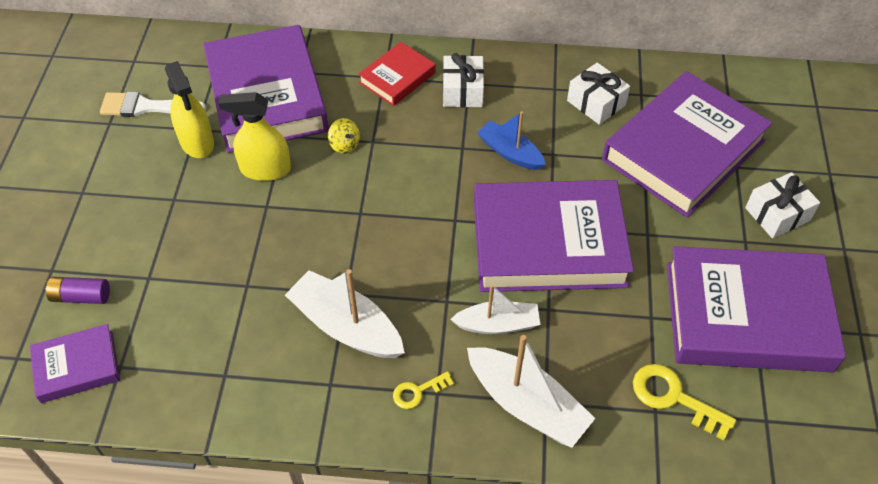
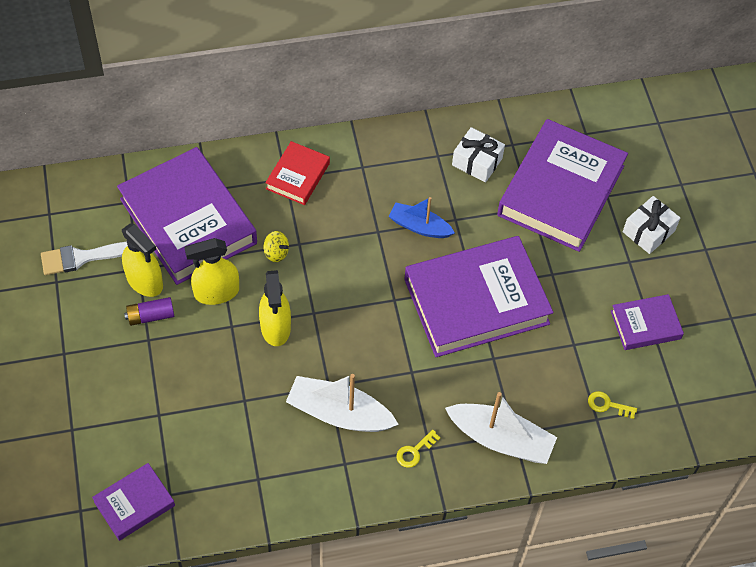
camera: 20 degrees left, 5 degrees up
purple battery [46,277,110,304] -> purple battery moved to [124,297,174,326]
white gift [443,53,484,107] -> none
white boat [450,284,540,334] -> none
yellow key [633,364,736,441] -> yellow key [588,391,637,419], size x0.60
purple book [667,246,846,372] -> purple book [611,294,684,350], size x0.49
none -> yellow spray bottle [259,270,291,346]

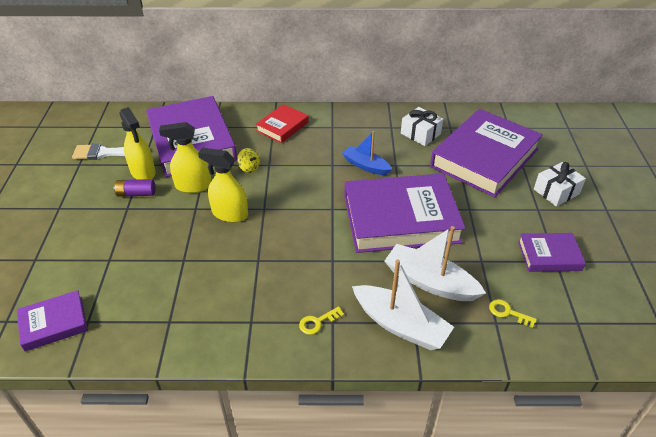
camera: 15 degrees right, 15 degrees down
yellow spray bottle [259,270,291,346] -> yellow spray bottle turned 105 degrees clockwise [198,148,248,222]
white boat [286,374,399,432] -> white boat moved to [385,226,486,301]

